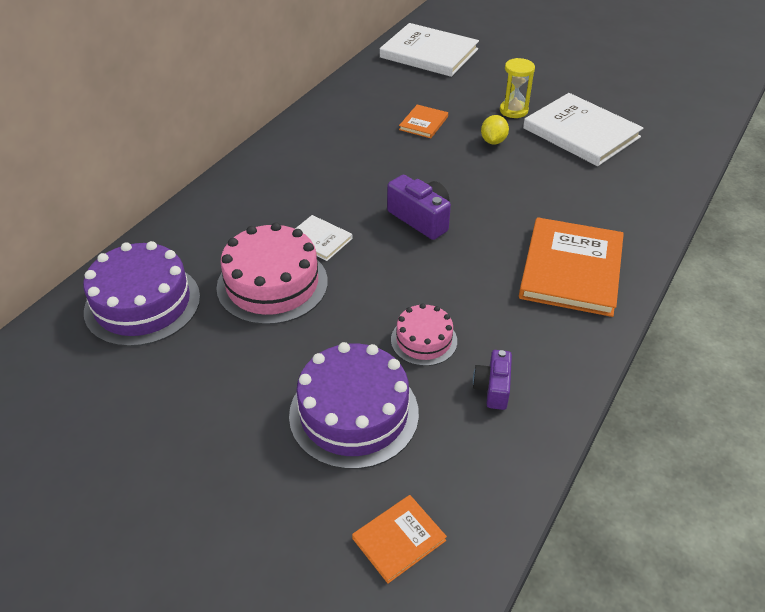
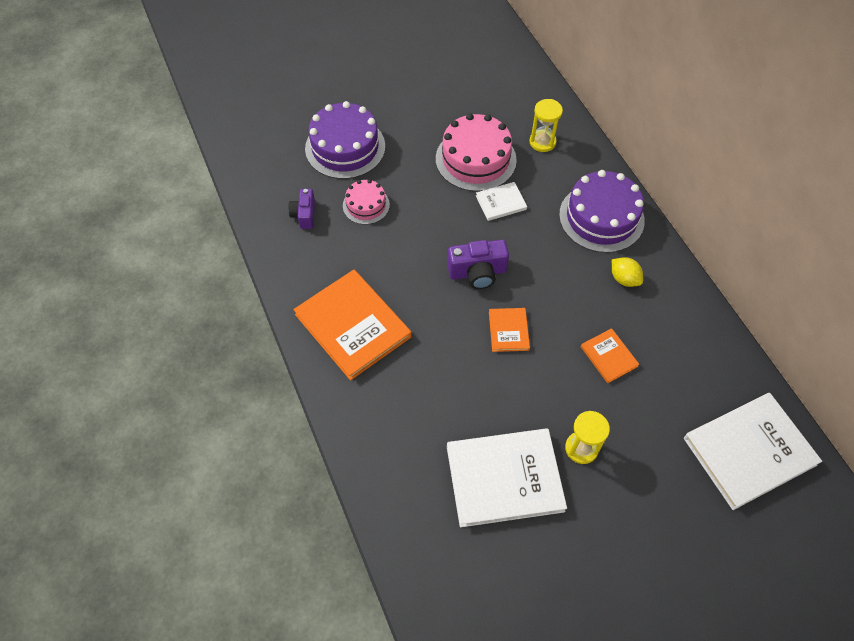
camera: 125 degrees right, 15 degrees up
purple cake [83,241,200,347] -> purple cake moved to [559,170,645,253]
orange book [352,495,447,583] -> orange book moved to [489,308,530,352]
purple camera [473,350,512,410] -> purple camera turned 135 degrees counterclockwise [288,189,315,229]
yellow lemon [481,115,509,145] -> yellow lemon moved to [612,257,643,287]
none -> yellow hourglass [530,99,563,152]

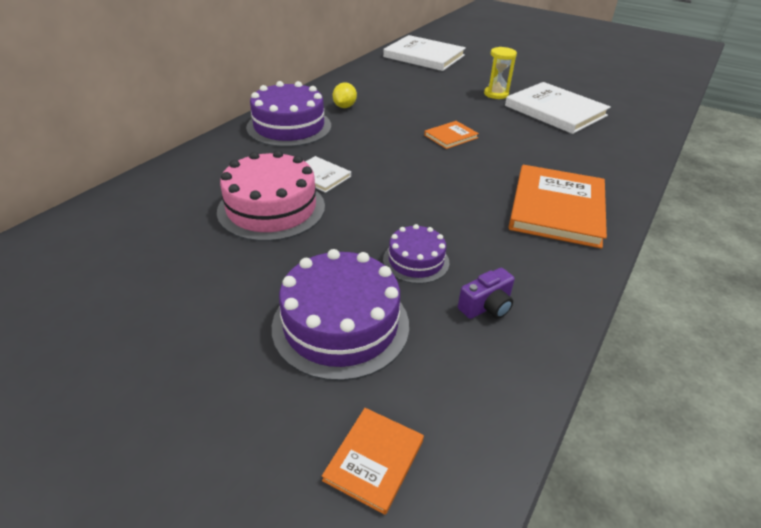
camera: 125 degrees left, 20 degrees down
pink cake [343,179,390,225] -> purple cake [383,224,449,284]
purple camera [447,240,509,289] -> none
yellow hourglass [530,99,563,152] -> none
orange book [581,328,639,383] -> orange book moved to [322,408,424,515]

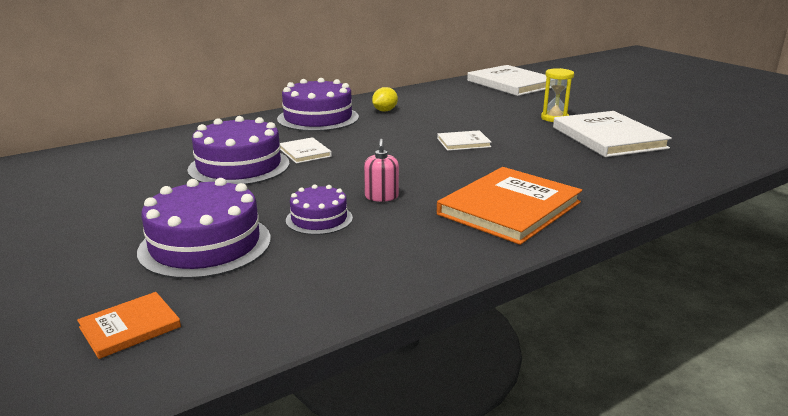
camera: 25 degrees right, 15 degrees down
pink cake [217,150,325,241] -> purple cake [187,116,290,185]
orange book [424,121,479,149] -> white book [437,130,492,151]
purple camera [458,268,515,319] -> none
none -> pink soap dispenser [364,139,399,202]

